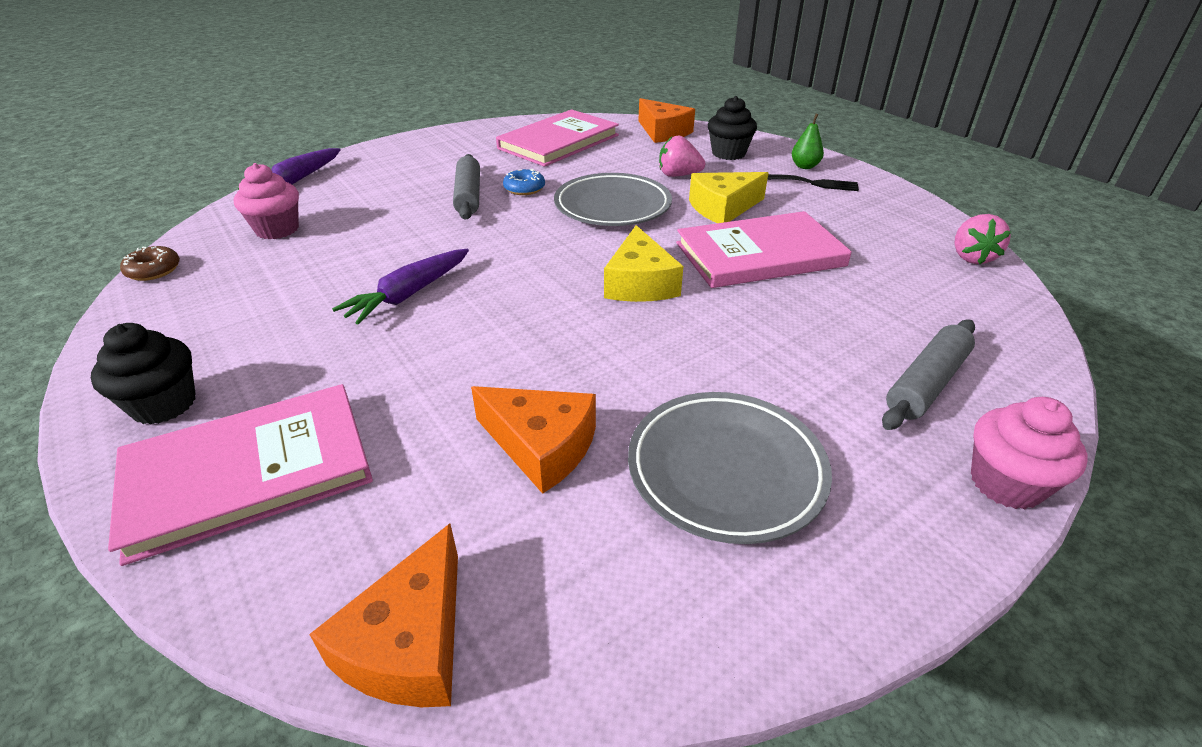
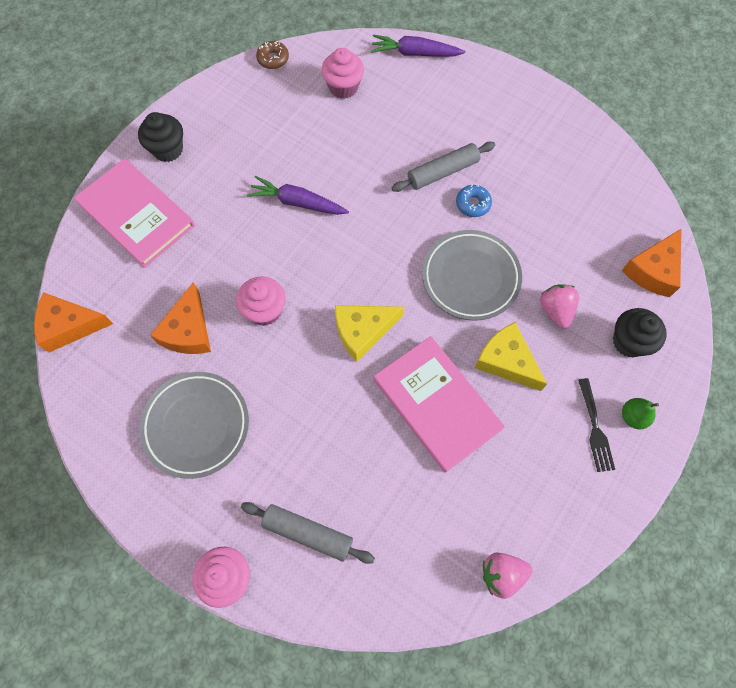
camera: 70 degrees right, 30 degrees up
pink book [496,109,619,167] -> none
none -> pink cupcake [236,276,286,326]

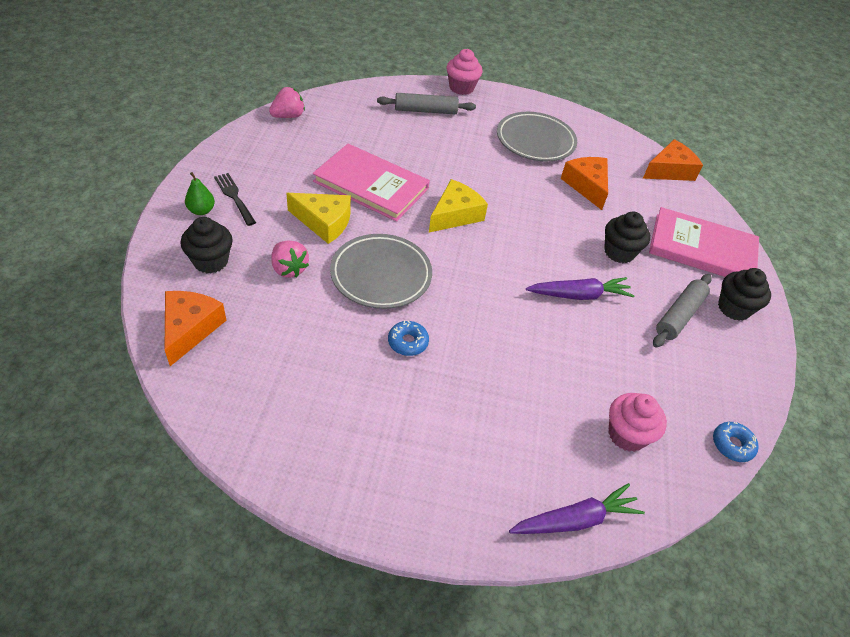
camera: 150 degrees right, 20 degrees down
pink cupcake [236,276,286,326] -> none
brown donut [256,40,289,69] -> blue donut [713,422,759,462]
grey rolling pin [392,142,495,192] -> grey rolling pin moved to [653,274,712,348]
none -> black cupcake [604,212,650,263]

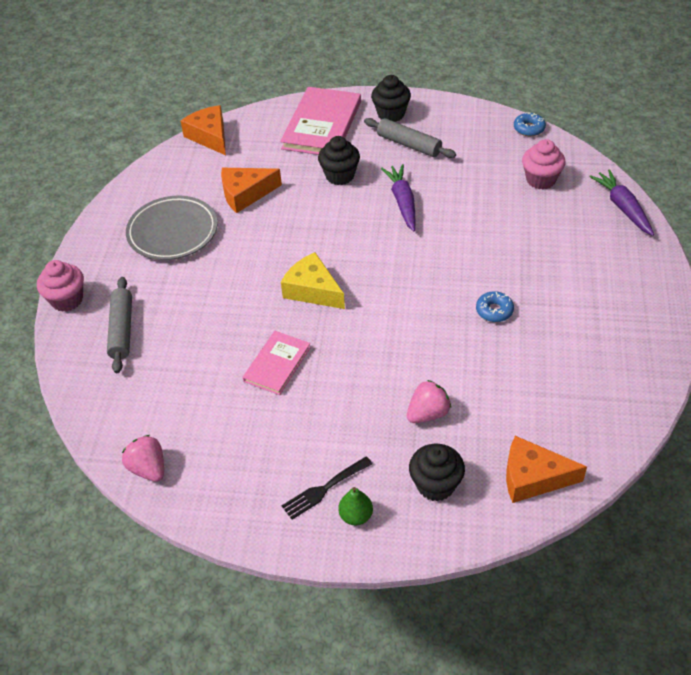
camera: 85 degrees left, 0 degrees up
yellow cheese [286,193,351,244] -> none
pink book [313,144,430,222] -> pink book [243,331,311,395], size x0.58
grey plate [330,234,432,309] -> none

